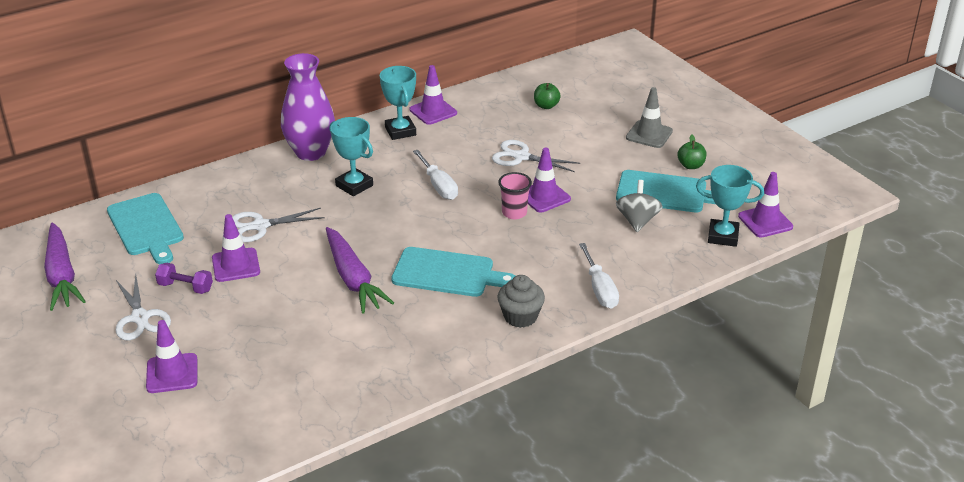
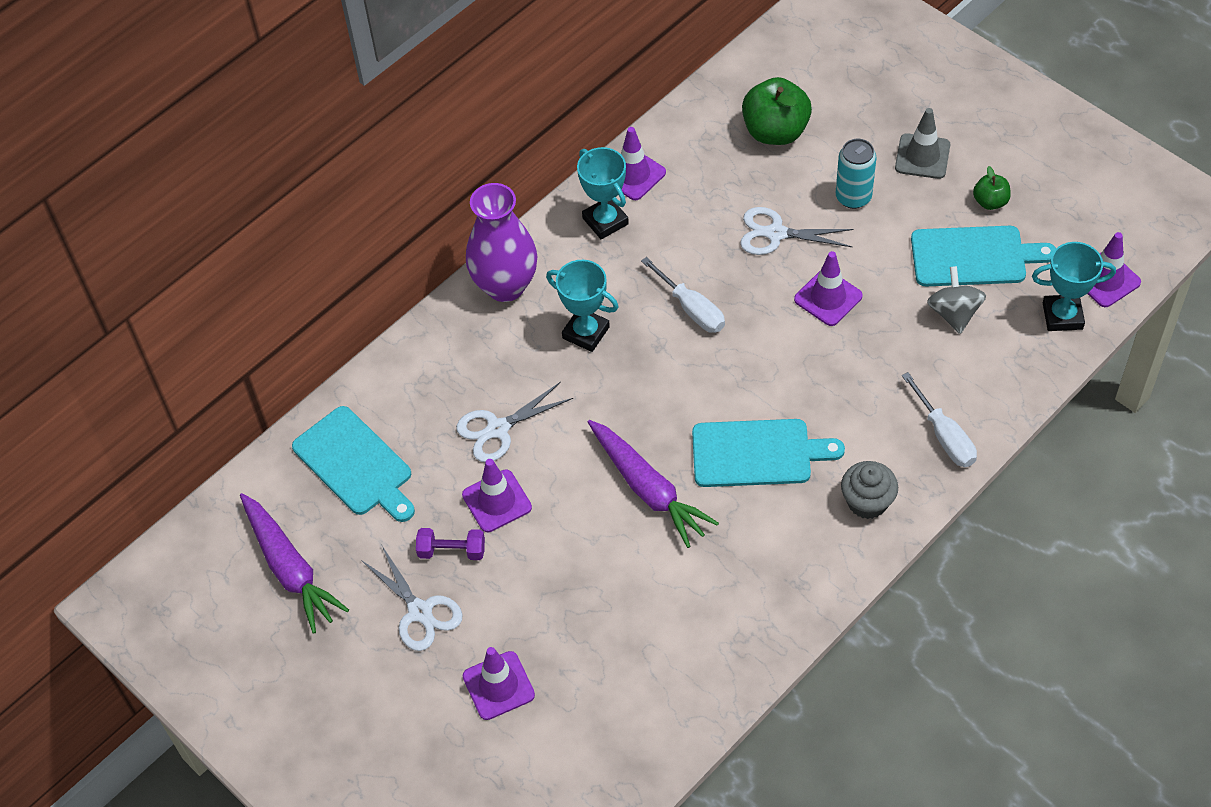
camera: 10 degrees left, 20 degrees up
pink cup [498,172,532,219] -> none
green apple [534,83,561,109] -> green apple [742,77,812,145], size x1.92
none -> turquoise can [836,139,876,209]

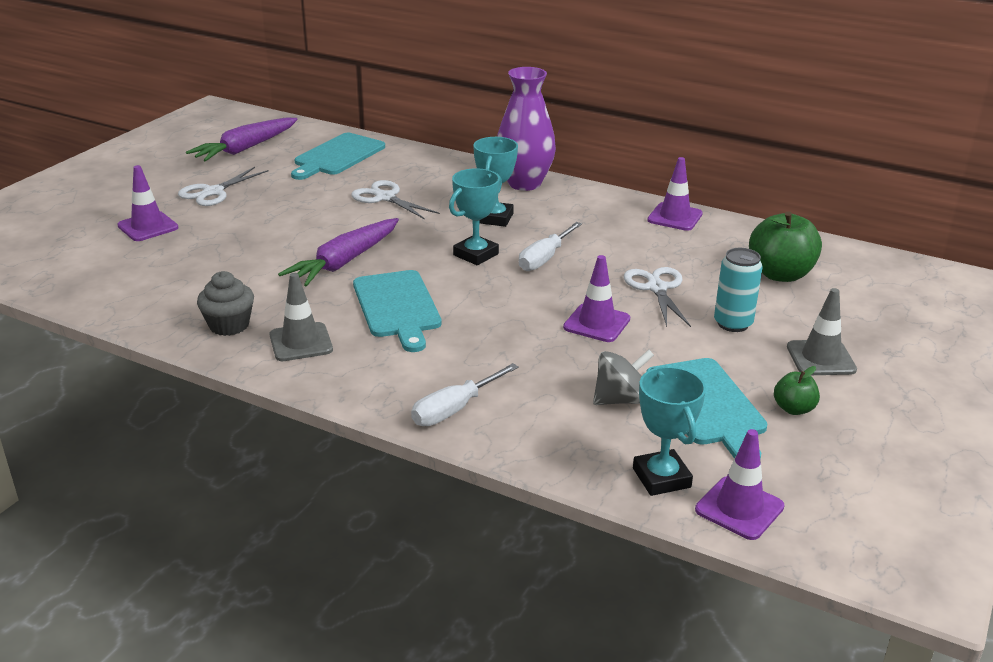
camera: 70 degrees right, 25 degrees down
purple dumbbell [416,528,485,560] -> none
purple traffic cone [462,459,532,532] -> none
turquoise trophy [577,147,629,239] -> turquoise trophy moved to [449,168,502,265]
grey cupcake [841,461,898,519] -> grey cupcake moved to [197,271,254,336]
none -> grey traffic cone [270,273,333,361]

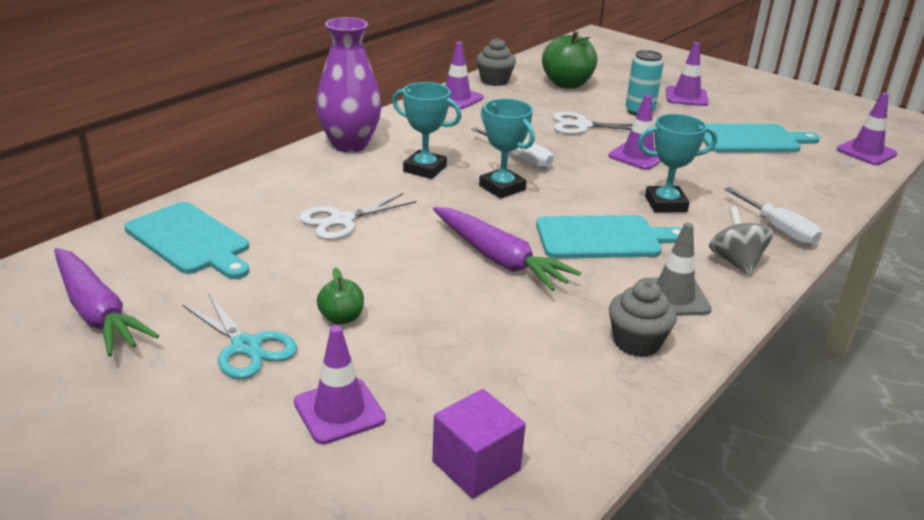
camera: 80 degrees left, 0 degrees up
white scissors [178,167,268,206] -> turquoise scissors [182,293,297,379]
grey spinning top [593,349,654,405] -> grey spinning top moved to [709,206,774,276]
turquoise trophy [633,367,706,496] -> turquoise trophy moved to [638,114,717,213]
green apple [774,366,820,415] -> green apple moved to [317,267,364,324]
grey traffic cone [787,288,857,375] -> purple traffic cone [666,42,709,106]
none -> purple cube [432,389,526,498]
none -> grey cupcake [476,38,516,86]

